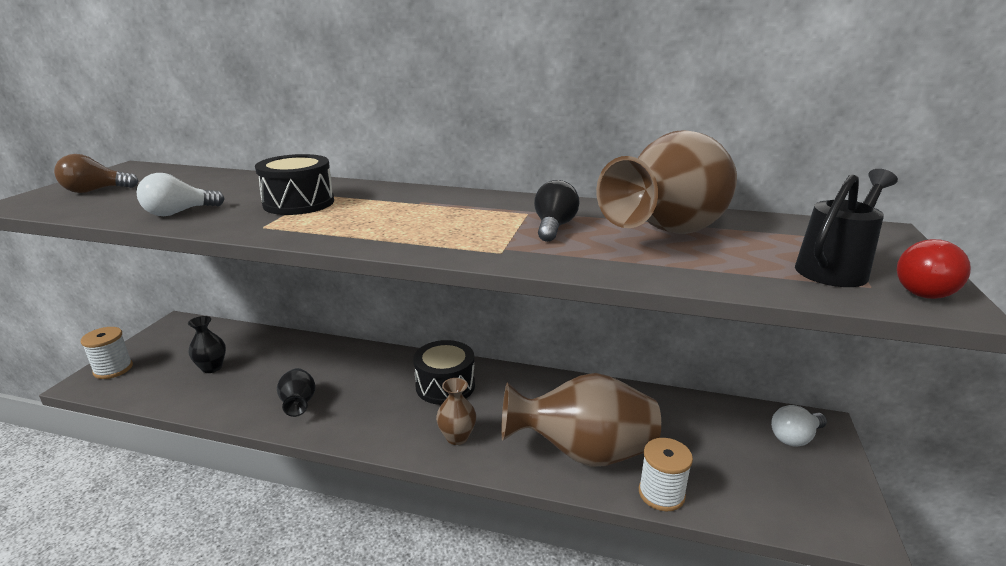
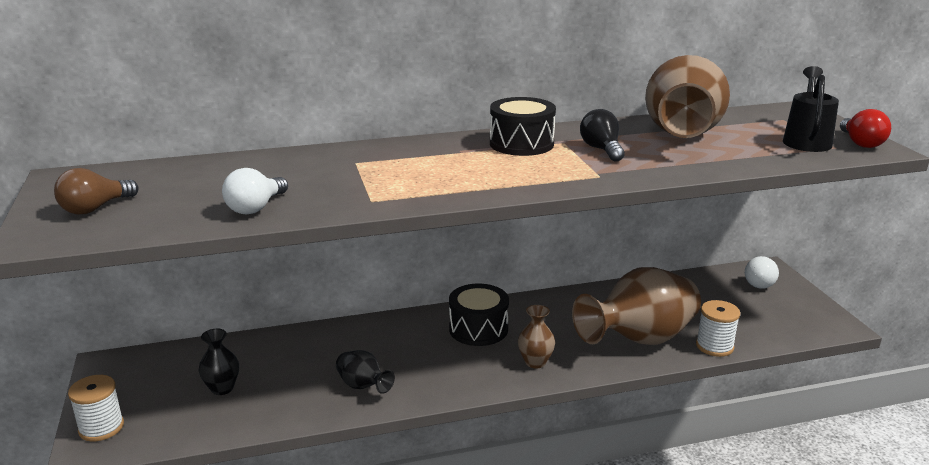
camera: 30 degrees left, 0 degrees up
black drum [255,154,334,215] -> black drum moved to [490,97,556,156]

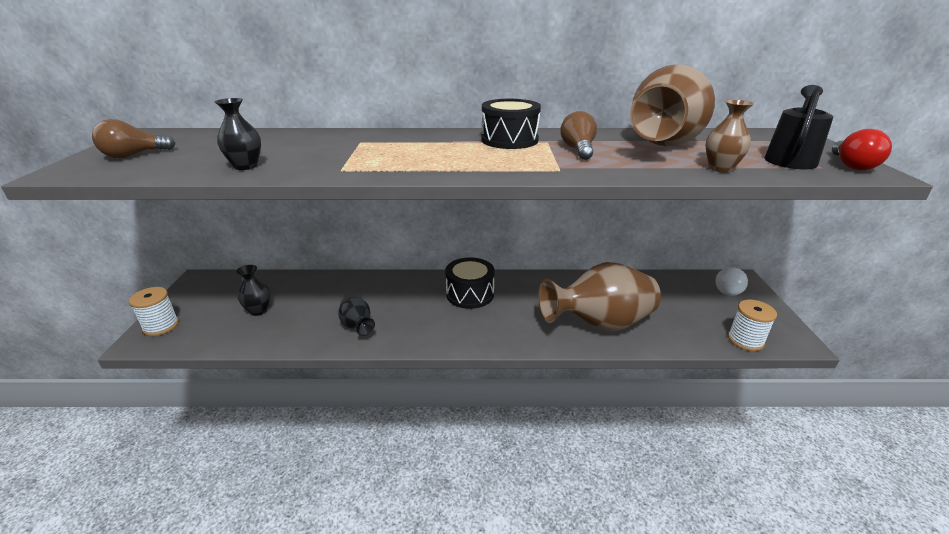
camera: 15 degrees right, 5 degrees up
white light bulb [222,168,288,214] -> black vase [215,98,261,170]
brown vase [518,305,555,369] -> brown vase moved to [705,99,754,173]
black light bulb [580,109,625,162] -> brown light bulb [560,111,597,160]
white spool [696,300,740,357] -> white spool moved to [728,300,777,351]

